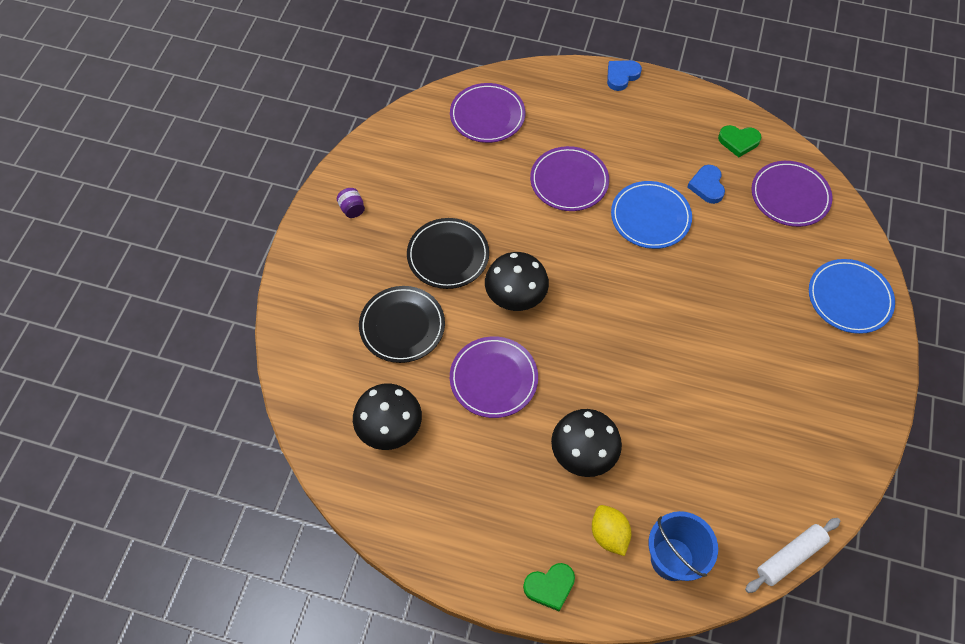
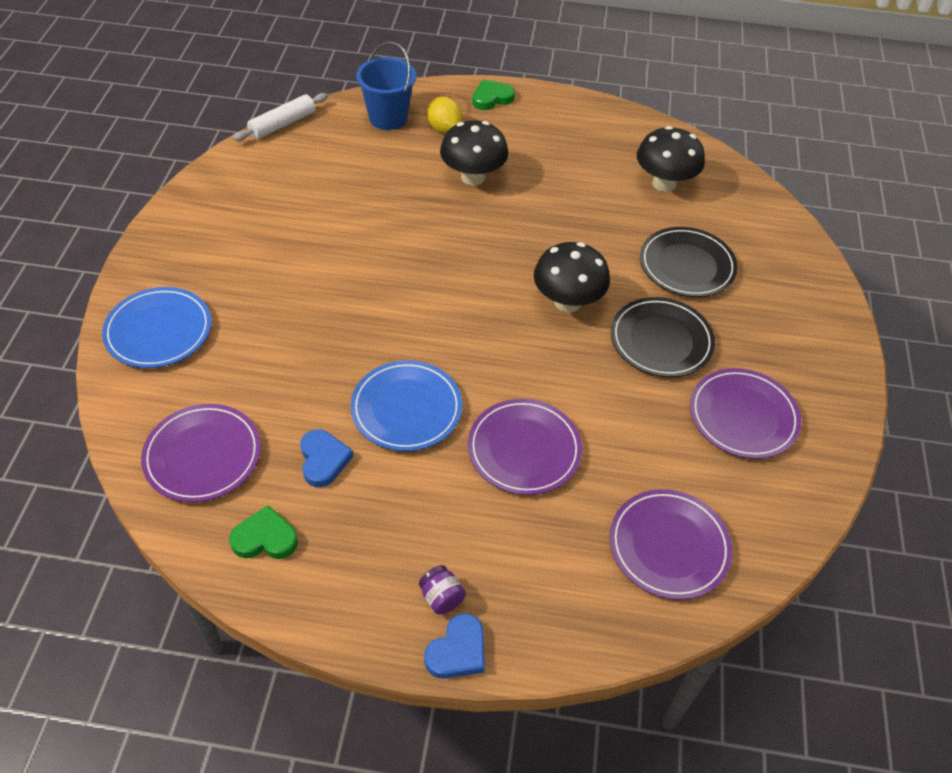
camera: 170 degrees right, 10 degrees down
purple jar [337,188,365,218] -> purple jar moved to [419,565,466,615]
purple plate [450,336,538,418] -> purple plate moved to [690,368,801,459]

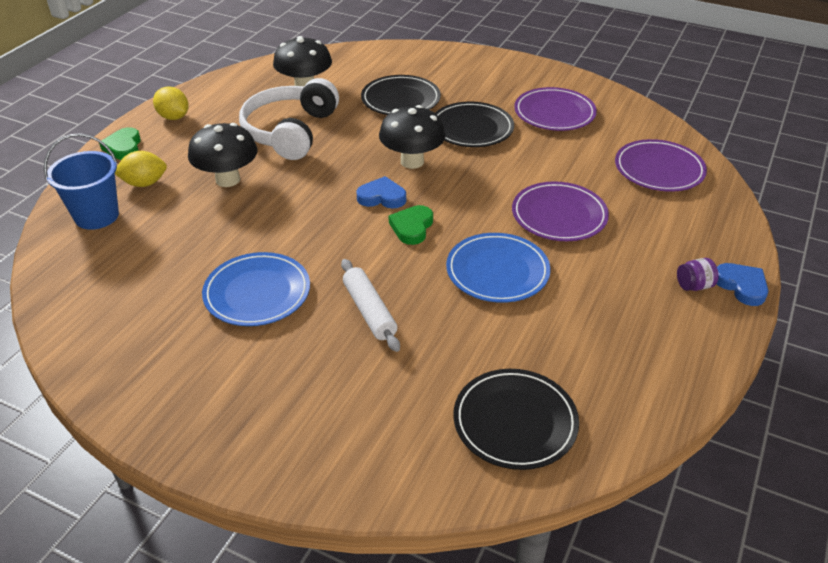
camera: 70 degrees left, 10 degrees down
blue plate [102,287,211,368] -> blue plate moved to [202,252,310,326]
purple plate [141,404,261,502] -> black plate [453,369,579,470]
green heart [229,506,298,559] -> green heart moved to [389,205,433,245]
white rolling pin [233,93,328,141] -> white rolling pin moved to [341,259,400,352]
blue heart [300,429,353,487] -> blue heart moved to [357,176,406,208]
none -> yellow lemon [153,87,189,120]
none -> white headphones [239,78,339,160]

